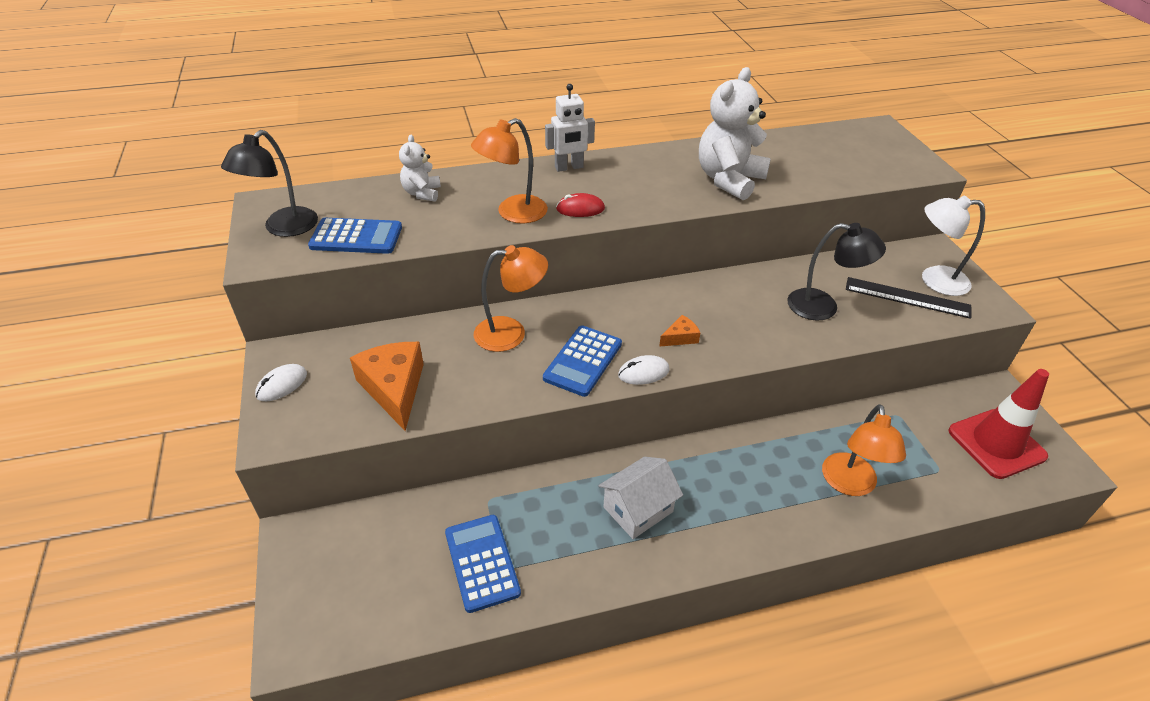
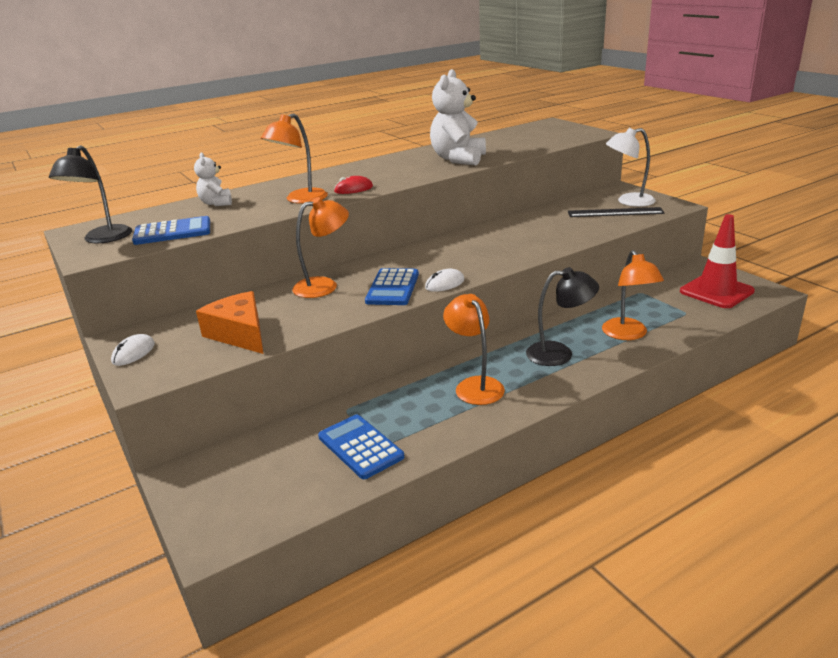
camera: 15 degrees left, 15 degrees down
white robot [545,84,595,172] -> none
white house [599,457,683,539] -> orange lamp [443,294,505,405]
orange cheese [659,315,700,347] -> none
black lamp [787,223,886,321] -> black lamp moved to [526,267,599,366]

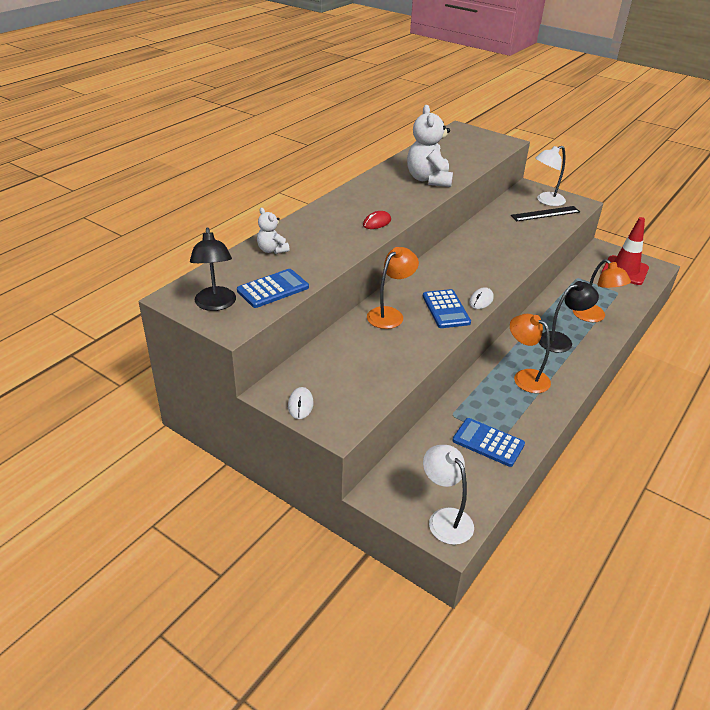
camera: 25 degrees left, 10 degrees up
orange cheese [196,291,264,354] -> none
orange lamp [261,113,328,204] -> none
none -> white lamp [423,445,474,545]

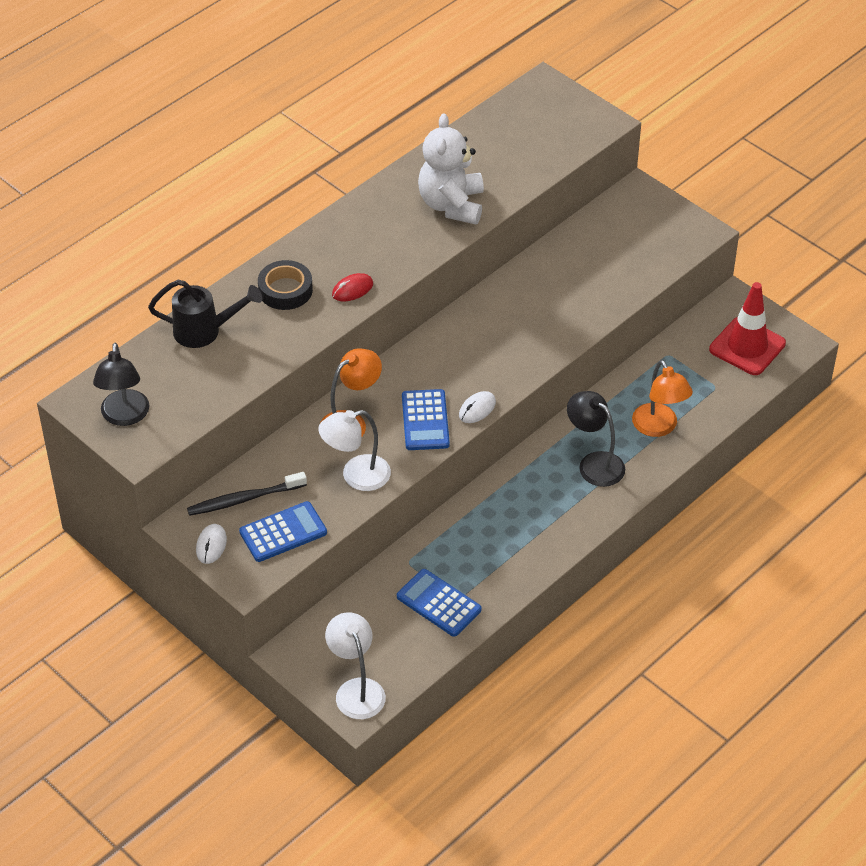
camera: 10 degrees right, 10 degrees up
blue calculator [237,269,309,308] -> blue calculator moved to [239,501,327,562]
white teddy bear [257,208,290,254] -> black watering can [148,280,262,348]
orange lamp [510,314,551,393] -> none
black ruler [511,206,580,221] -> none
white lamp [535,146,566,206] -> white lamp moved to [318,410,391,491]
black lamp [539,281,599,353] -> black lamp turned 120 degrees counterclockwise [567,391,625,487]
none -> black toothbrush [187,472,307,516]
none -> black tape [258,260,313,310]

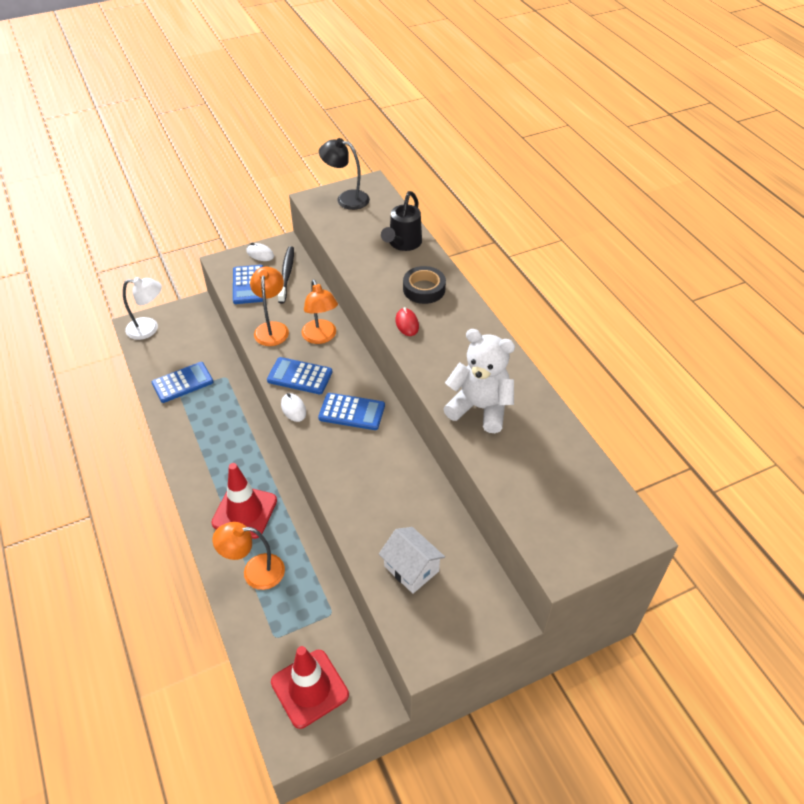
camera: 110 degrees right, 0 degrees up
white lamp [318,410,391,491] -> orange lamp [250,267,289,346]
black lamp [567,391,625,487] -> red traffic cone [211,463,277,539]
none -> blue calculator [318,393,385,430]
none -> white house [379,527,445,594]

